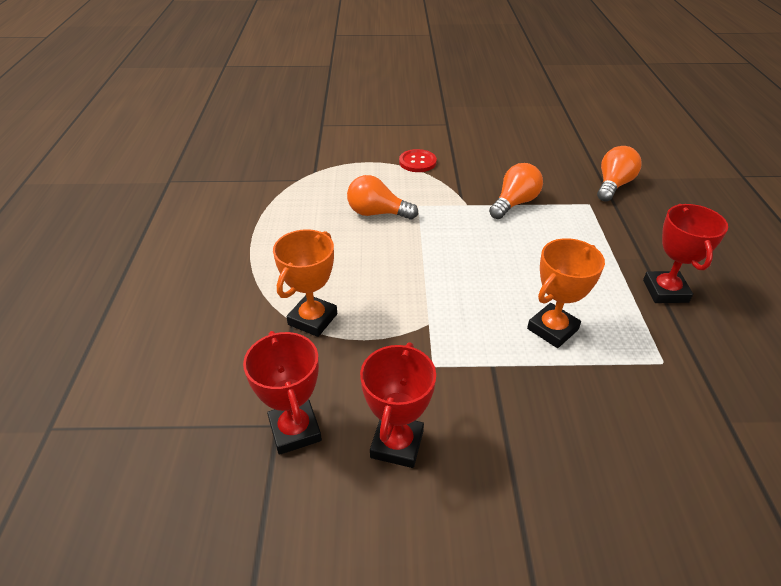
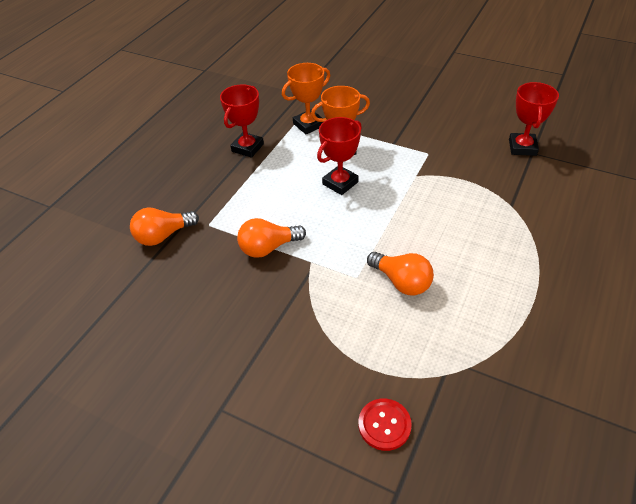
camera: 150 degrees left, 5 degrees up
orange trophy [273,229,337,337] -> orange trophy moved to [282,63,330,134]
red trophy [360,342,436,468] -> red trophy moved to [317,117,362,195]
red button [399,149,437,172] -> red button moved to [358,398,412,451]

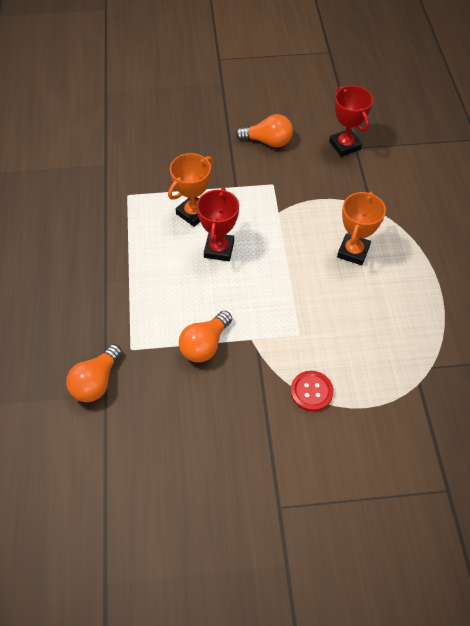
camera: 35 degrees left, 10 degrees up
red trophy [220,84,264,158] -> none
orange trophy [282,63,330,134] -> orange trophy moved to [337,192,386,265]
red button [358,398,412,451] -> red button moved to [290,371,334,411]
orange light bulb [367,252,434,295] -> orange light bulb moved to [236,114,293,147]

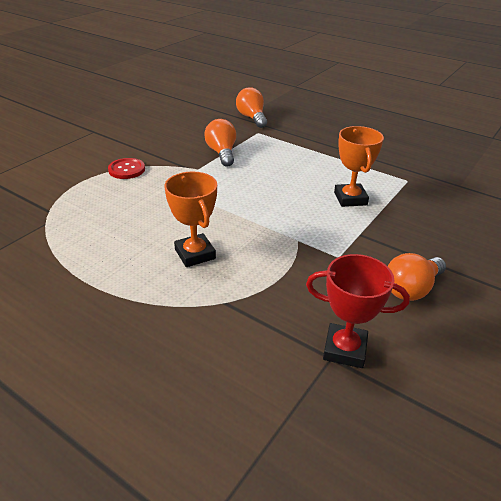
camera: 130 degrees right, 20 degrees down
red trophy [197,188,239,261] -> none

